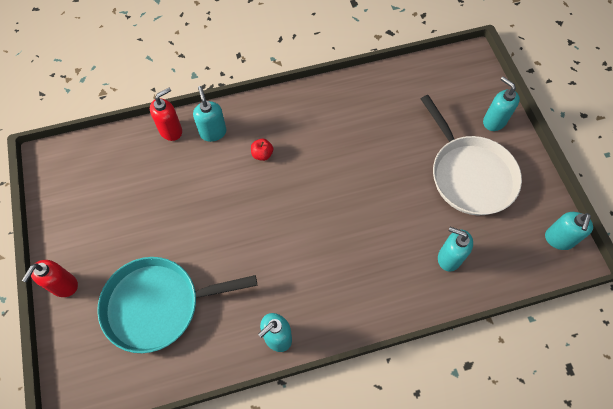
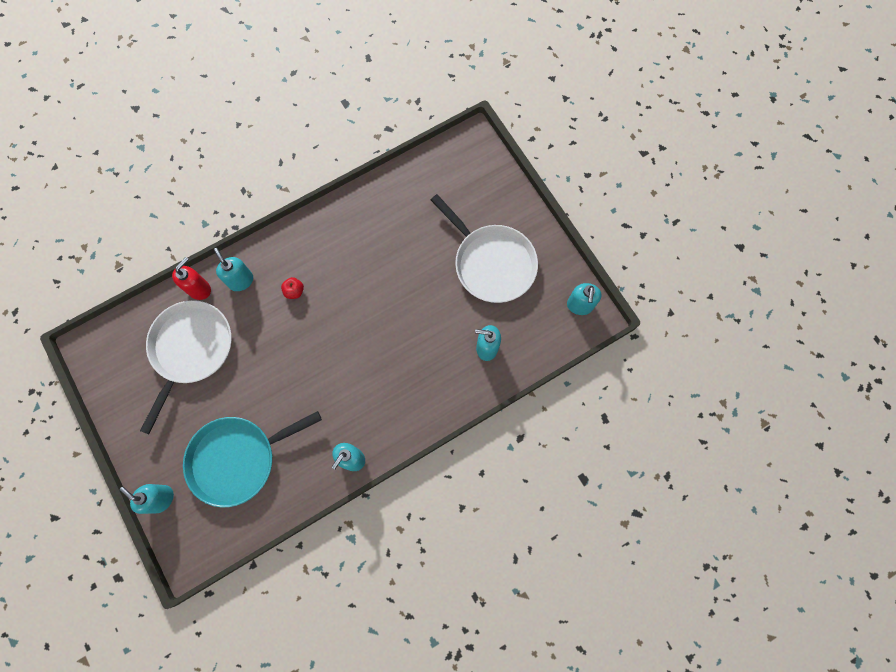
camera: 15 degrees left, 10 degrees up
red soap dispenser [22,260,78,297] -> none
turquoise soap dispenser [483,76,520,131] -> turquoise soap dispenser moved to [120,484,174,514]
none -> white pan [140,300,232,434]

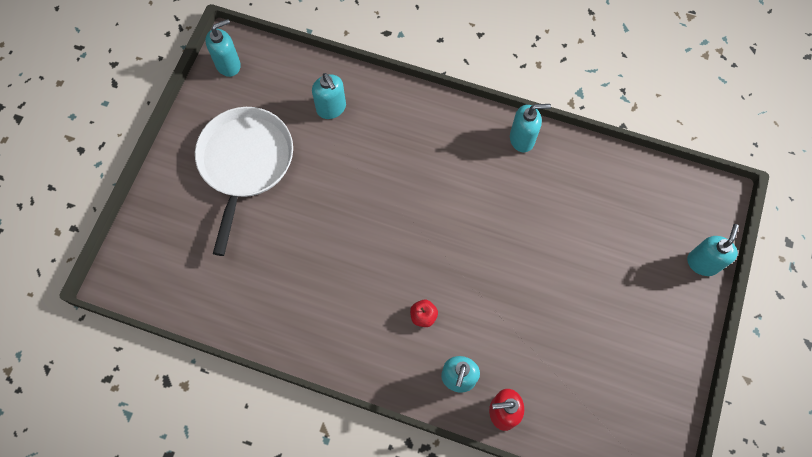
camera: 130 degrees left, 5 degrees down
turquoise soap dispenser [120,484,174,514] -> turquoise soap dispenser turned 150 degrees counterclockwise [687,224,739,276]
white pan [140,300,232,434] -> none
turquoise pan [183,411,322,507] -> none

